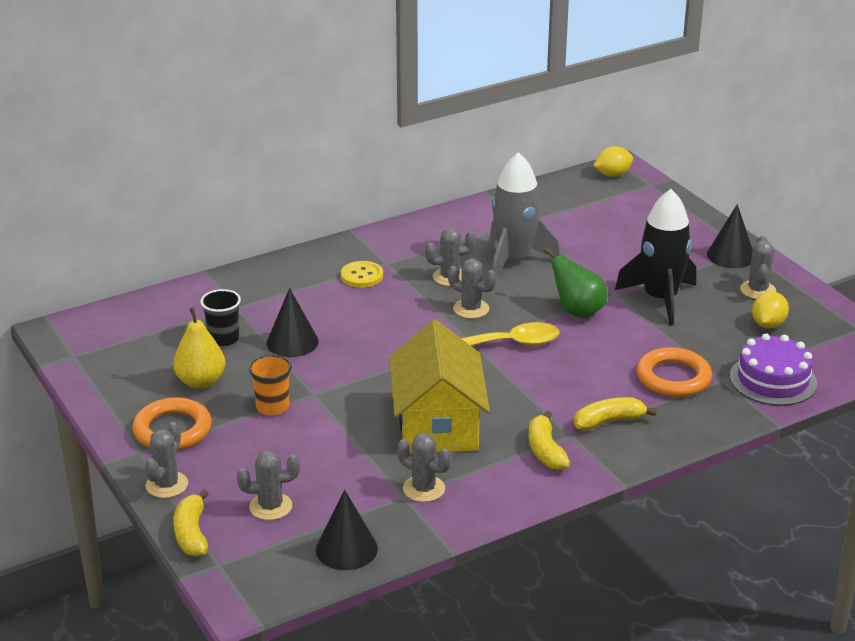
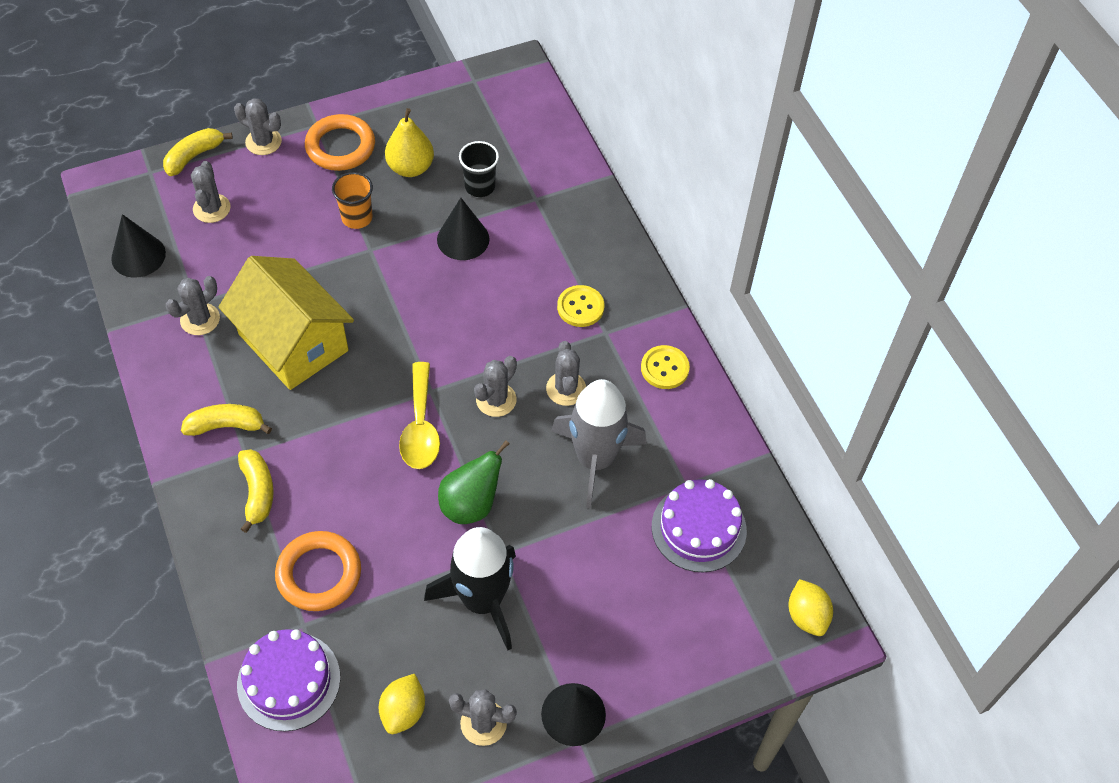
camera: 95 degrees right, 25 degrees up
yellow banana [174,490,209,557] -> yellow banana turned 45 degrees counterclockwise [163,128,233,176]
yellow house [389,320,490,454] -> yellow house turned 45 degrees clockwise [219,256,354,390]
yellow lemon [752,291,789,328] -> yellow lemon turned 75 degrees clockwise [379,674,425,734]
none -> yellow button [641,345,690,389]
none -> purple cake [652,479,747,572]

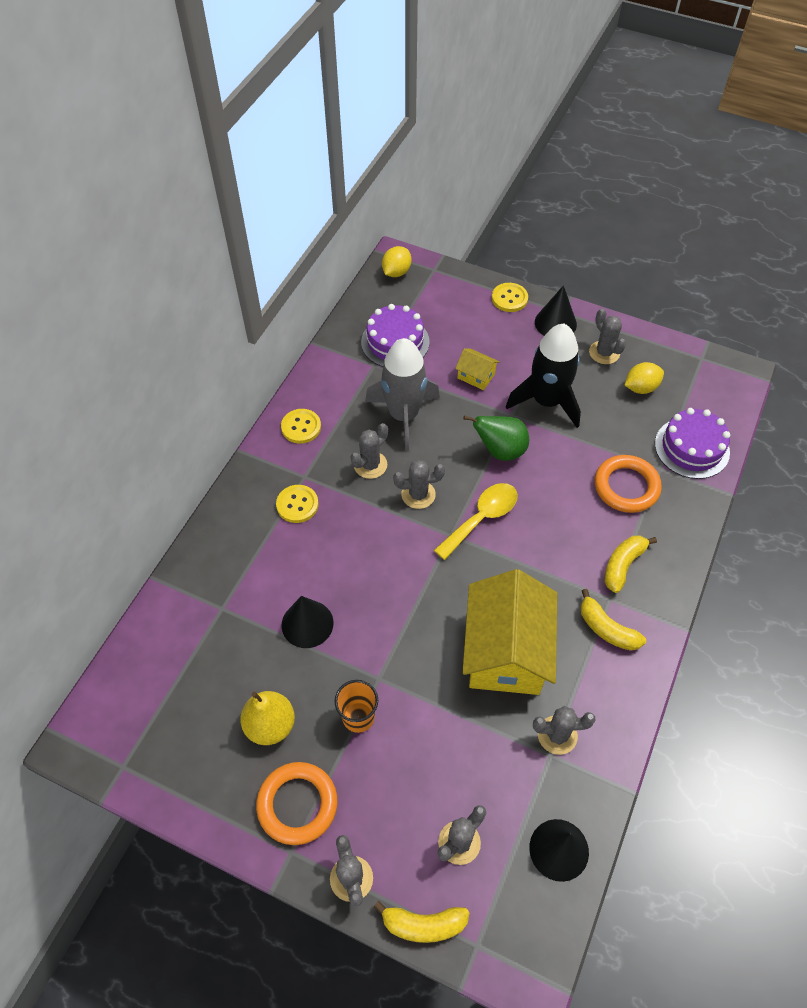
camera: 130 degrees left, 0 degrees up
black cup [459,141,499,197] -> none
none -> yellow house [455,348,500,390]
none -> yellow button [492,283,528,312]

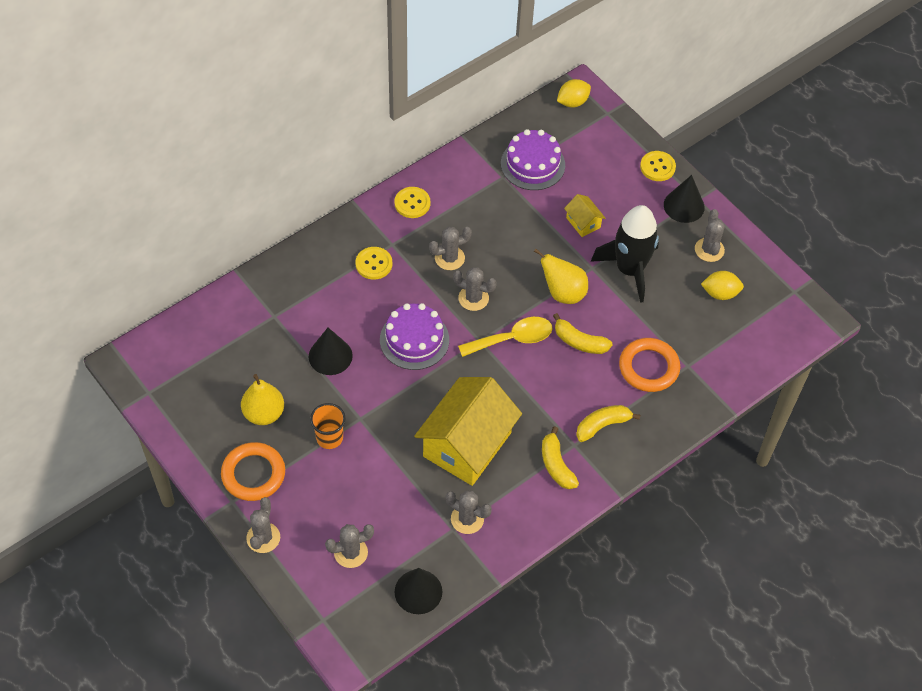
camera: 25 degrees right, 0 degrees up
grey rocket [365,338,440,451] -> none
yellow banana [374,901,470,943] -> yellow banana moved to [553,313,613,354]
green pear [463,415,529,461] -> yellow pear [534,248,588,304]
purple cake [655,408,730,479] -> purple cake moved to [380,303,449,370]

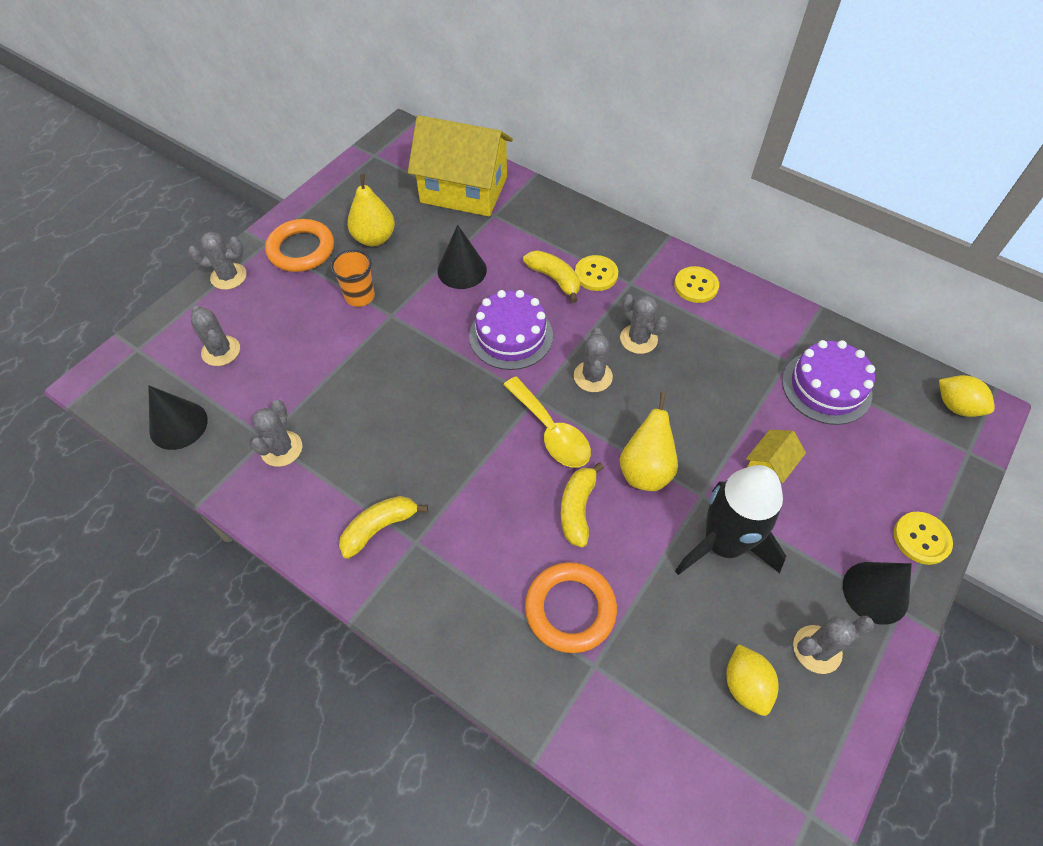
camera: 75 degrees right, 0 degrees up
yellow house [414,377,522,486] -> yellow house moved to [408,115,513,217]
yellow banana [576,405,640,442] -> yellow banana moved to [523,250,580,303]

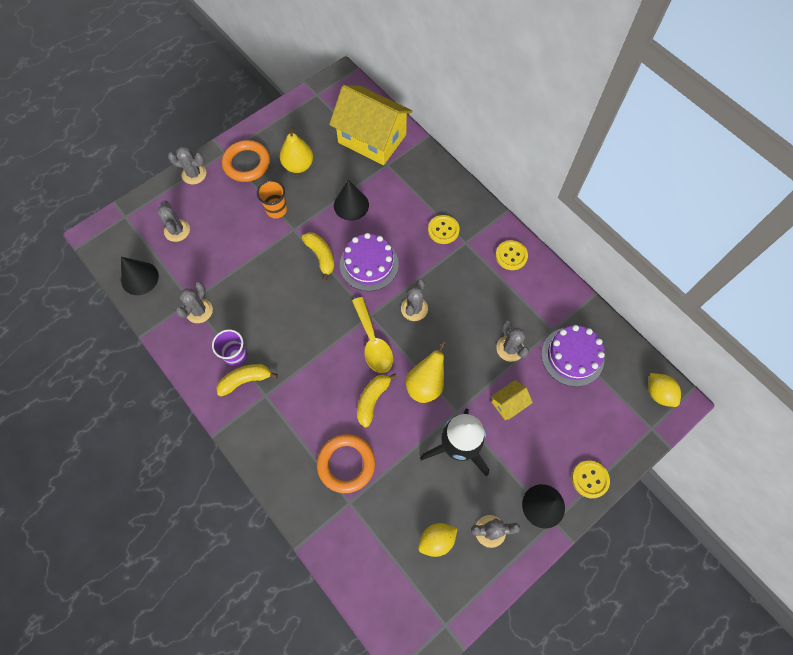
camera: 15 degrees right, 10 degrees up
yellow banana [523,250,580,303] -> yellow banana moved to [302,232,334,281]
grey cactus [620,294,668,354] -> grey cactus moved to [496,320,529,362]
yellow lemon [726,644,779,716] -> yellow lemon turned 60 degrees clockwise [418,523,458,557]
none -> purple cup [212,329,248,367]

